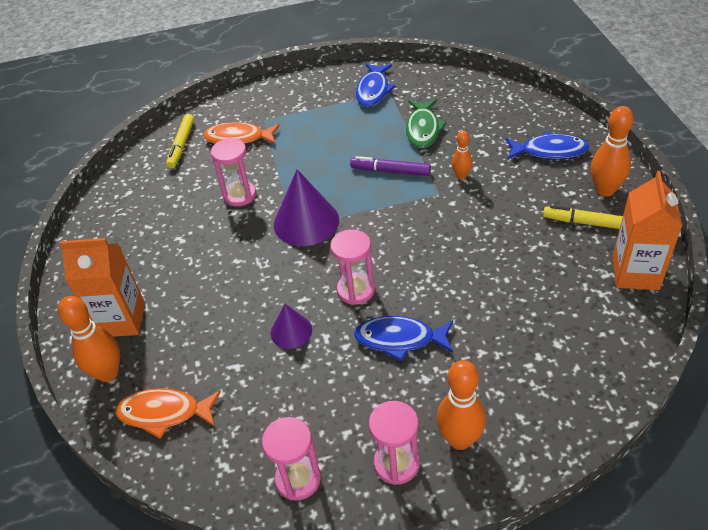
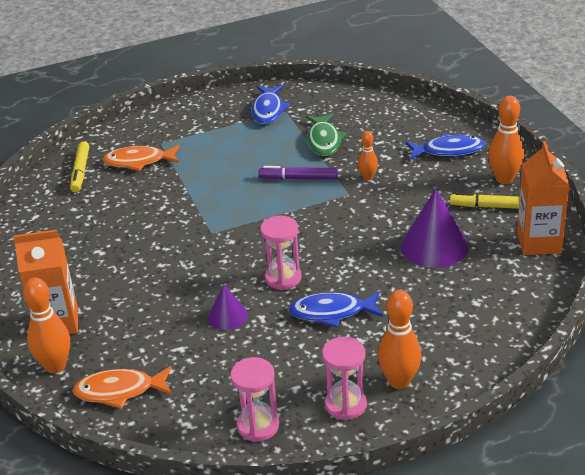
camera: 10 degrees left, 10 degrees down
pink hourglass [211,138,256,207] -> none
purple cone [274,169,339,246] -> purple cone moved to [401,189,469,268]

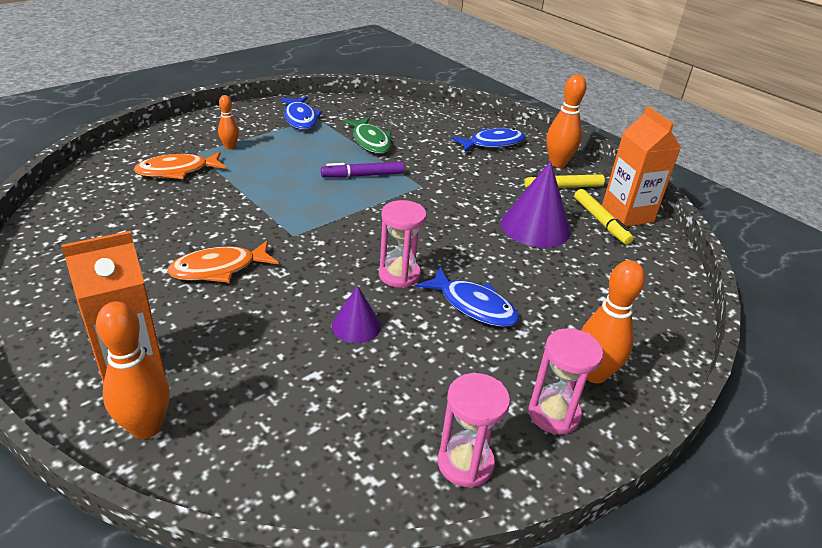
camera: 25 degrees left, 0 degrees up
yellow marker [70,141,89,192] -> yellow marker moved to [574,189,634,245]
orange fish [72,366,172,409] -> orange fish moved to [167,240,279,282]
blue fish [289,292,383,328] -> blue fish turned 120 degrees counterclockwise [416,267,519,327]
orange bowling pin [358,131,378,180] -> orange bowling pin moved to [218,95,239,150]

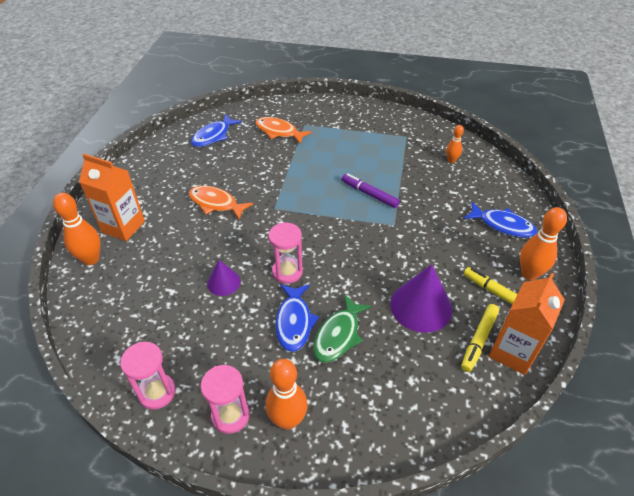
camera: 55 degrees right, 10 degrees up
orange bowling pin [218,95,239,150] -> orange bowling pin moved to [446,125,464,163]
blue fish [280,97,322,130] -> blue fish moved to [191,114,242,147]
green fish [343,117,391,154] -> green fish moved to [313,294,372,363]

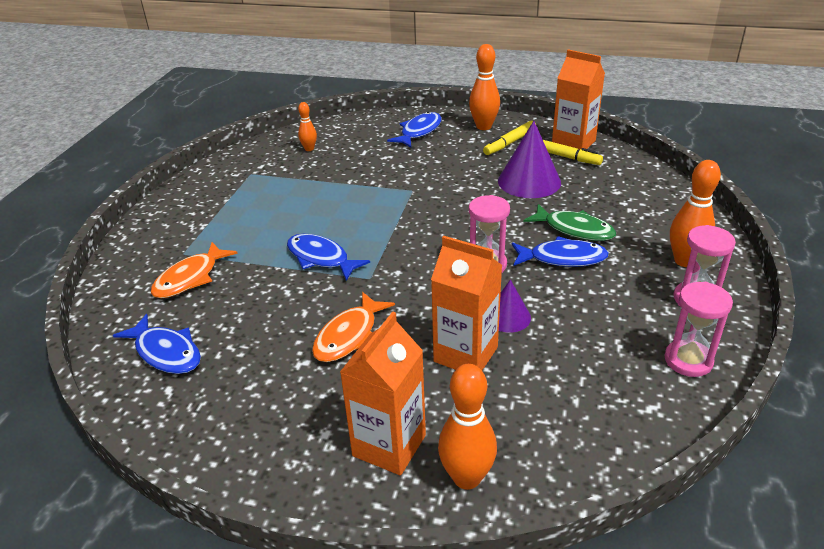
camera: 85 degrees left, 10 degrees down
purple marker [342,173,400,208] -> none
none -> blue fish [287,234,370,281]
none -> orange carton [431,236,502,370]

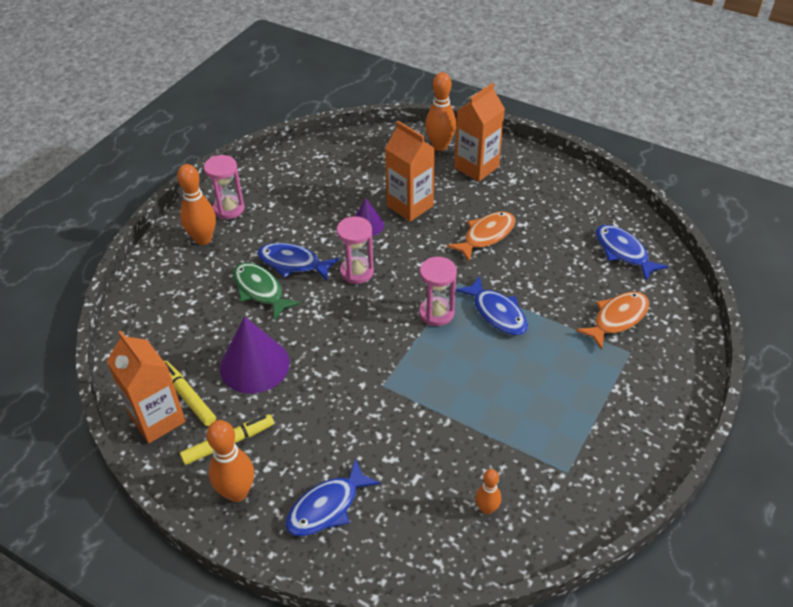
camera: 165 degrees left, 10 degrees up
pink hourglass [665,282,733,377] -> pink hourglass moved to [419,257,457,326]

